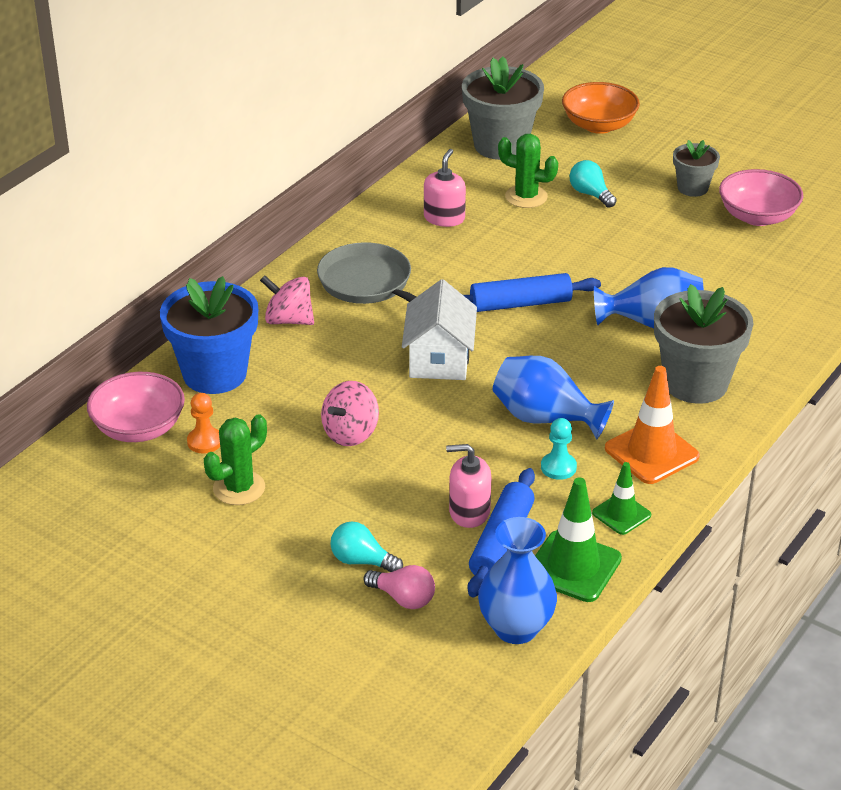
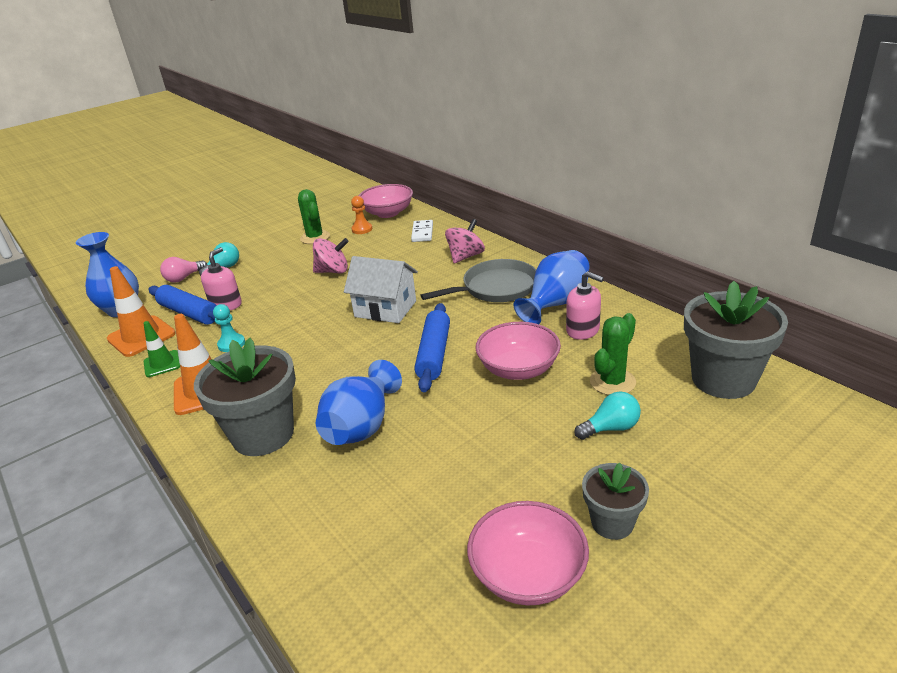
camera: 110 degrees right, 5 degrees down
blue flower pot [160,276,258,394] -> white domino [411,220,433,242]
pink spinning top [321,381,379,446] -> pink spinning top turned 120 degrees clockwise [313,238,349,273]
blue vase [492,356,614,440] -> blue vase moved to [513,250,590,324]
green traffic cone [535,477,622,602] -> orange traffic cone [107,266,176,357]
orange bowl [562,82,640,134] -> none
none -> pink bowl [475,322,561,380]

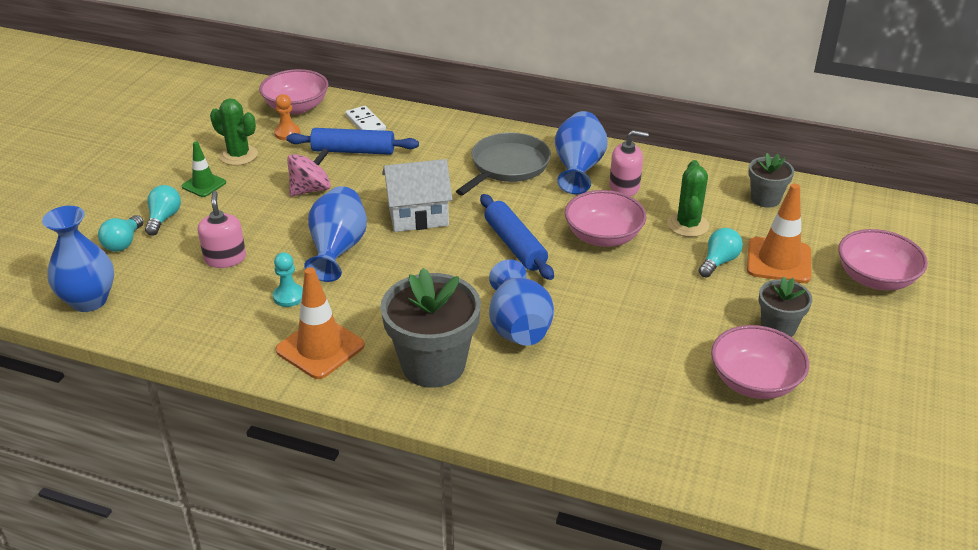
camera: 35 degrees left, 5 degrees up
orange traffic cone [107,266,176,357] -> orange traffic cone moved to [747,183,811,283]
green traffic cone [143,321,180,377] -> green traffic cone moved to [182,141,226,197]
blue rolling pin [148,285,217,325] -> blue rolling pin moved to [287,128,419,155]
pink light bulb [160,257,207,283] -> turquoise light bulb [98,215,144,252]
pink spinning top [445,219,485,264] -> none
grey flower pot [684,281,788,399] -> grey flower pot [748,153,794,208], size x0.55
none -> blue vase [304,186,367,282]
none -> pink bowl [838,229,928,290]

